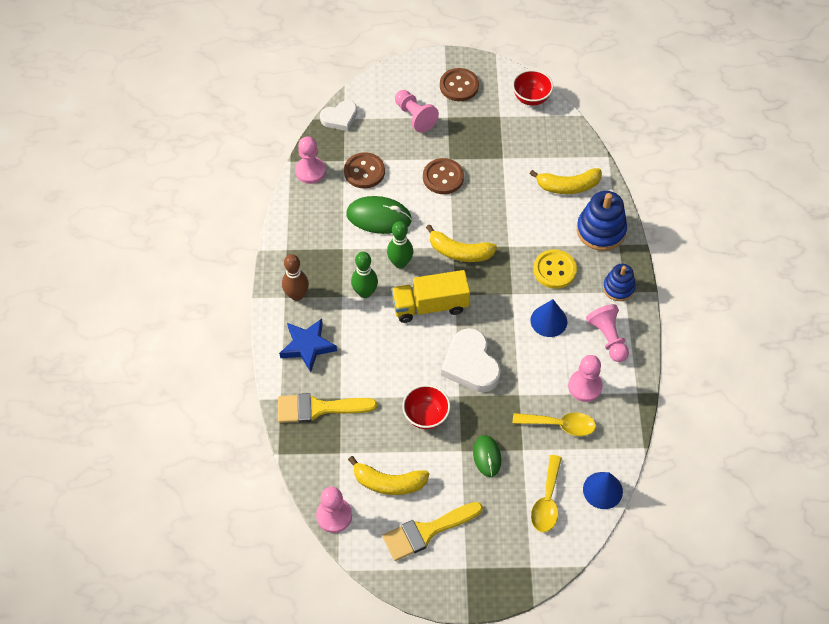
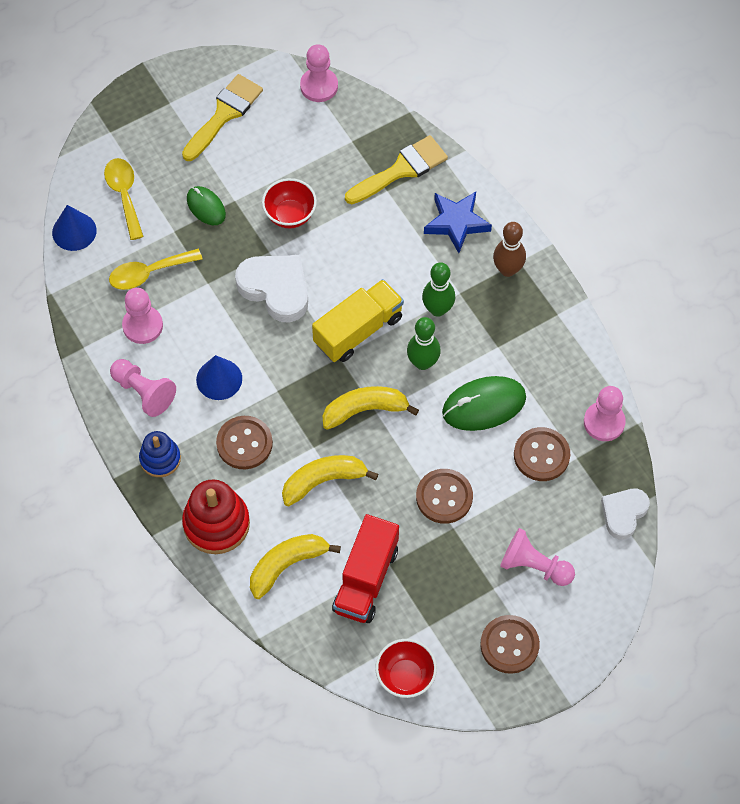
camera: 150 degrees right, 5 degrees up
yellow banana [348,456,429,495] -> yellow banana moved to [282,455,378,506]
yellow button [533,249,577,289] -> brown button [216,416,273,469]
blue stacking toy [577,191,627,251] -> red stacking toy [182,479,250,554]
none -> red truck [332,514,399,623]

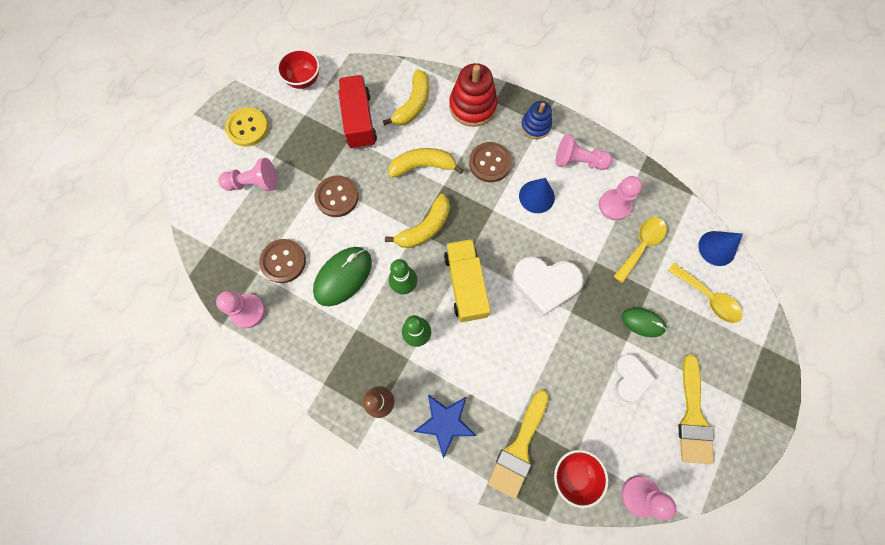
camera: 150 degrees right, 10 degrees up
red bowl [262,178,317,228] -> red bowl moved to [554,450,608,508]
yellow banana [282,455,378,506] -> yellow banana turned 135 degrees counterclockwise [389,148,463,177]
yellow truck [312,279,404,362] -> yellow truck turned 150 degrees clockwise [444,239,491,322]
brown button [480,615,540,674] -> yellow button [225,107,269,146]
white heart [601,489,650,540] -> white heart moved to [614,354,656,402]

